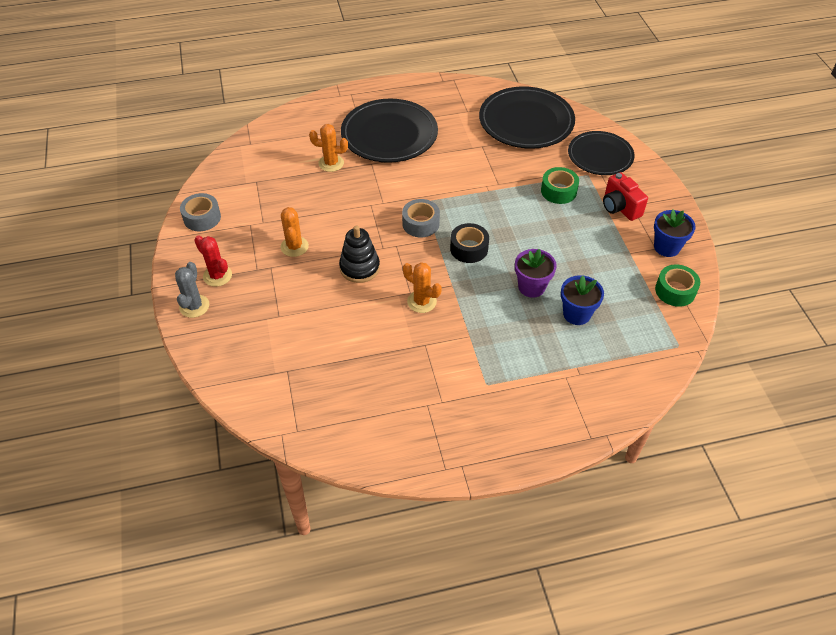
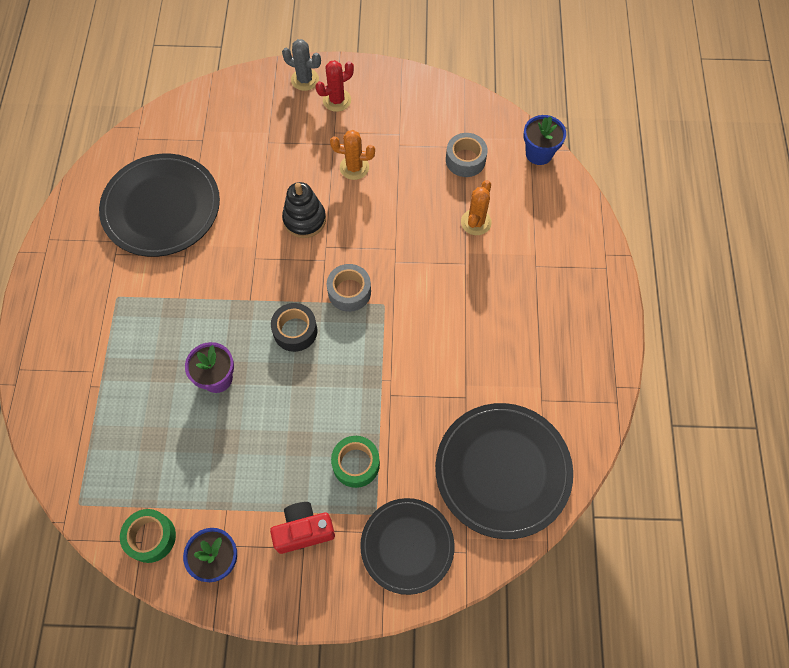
camera: 105 degrees right, 15 degrees up
grey tape [180,193,221,231] -> grey tape moved to [446,133,488,177]
black plate [341,99,438,163] -> black plate moved to [99,154,220,257]
orange cactus [403,262,442,313] -> none
blue flower pot [561,275,604,325] -> blue flower pot moved to [524,115,566,165]

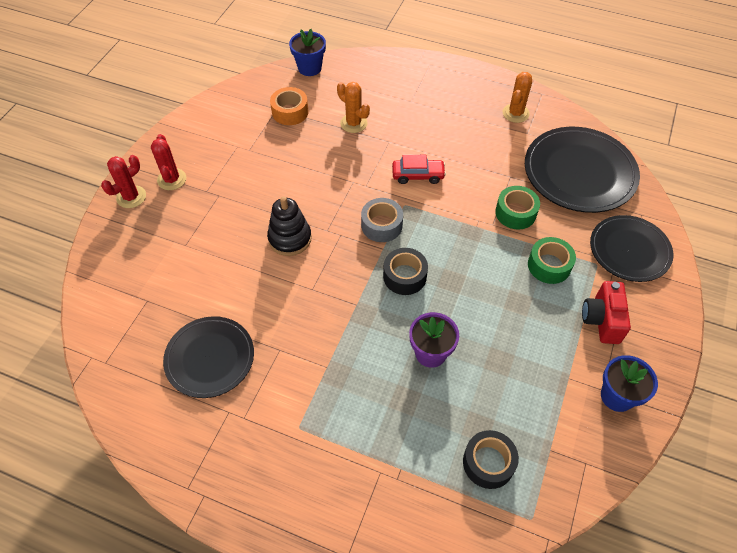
camera: 70 degrees left, 10 degrees down
black plate [99,154,220,257] -> black plate [163,316,254,398], size x0.66
green tape [120,509,176,563] -> green tape moved to [495,186,540,229]
grey cactus [282,39,321,91] -> red cactus [101,155,146,208]
orange cactus [330,130,375,180] -> orange cactus moved to [503,72,532,123]
grey tape [446,133,488,177] -> orange tape [270,87,309,125]
none -> red car [392,155,446,184]
none -> black tape [463,430,519,489]

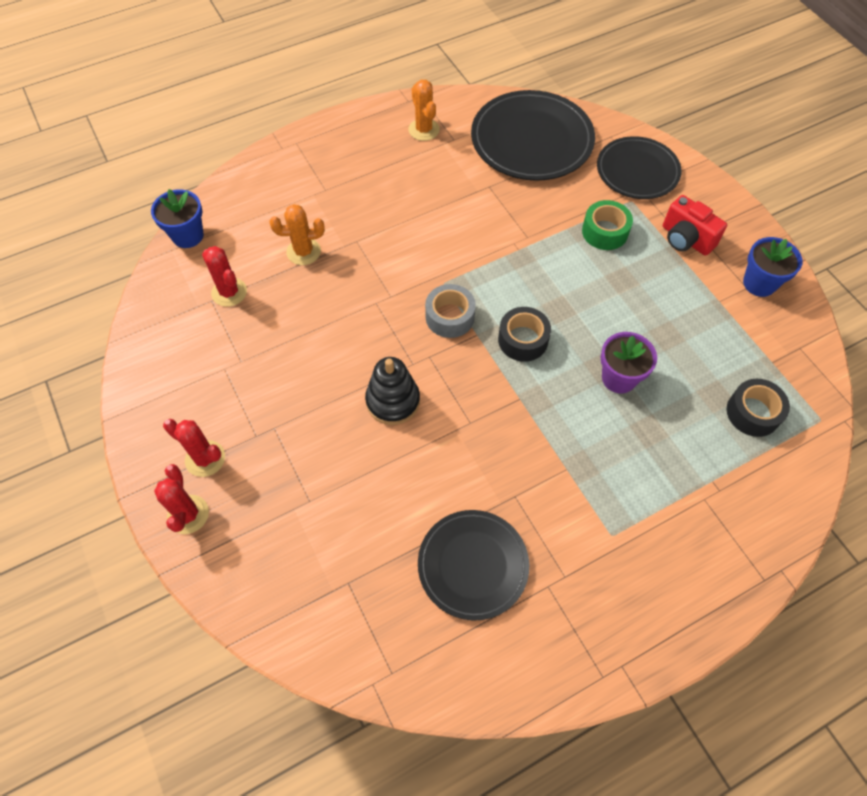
camera: 50 degrees left, 5 degrees up
orange tape [270,87,309,125] -> red cactus [202,246,247,307]
red car [392,155,446,184] -> none
green tape [495,186,540,229] -> none

